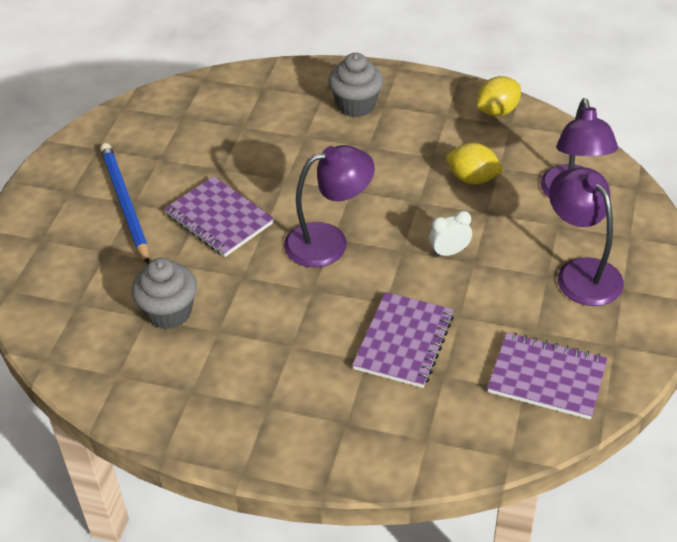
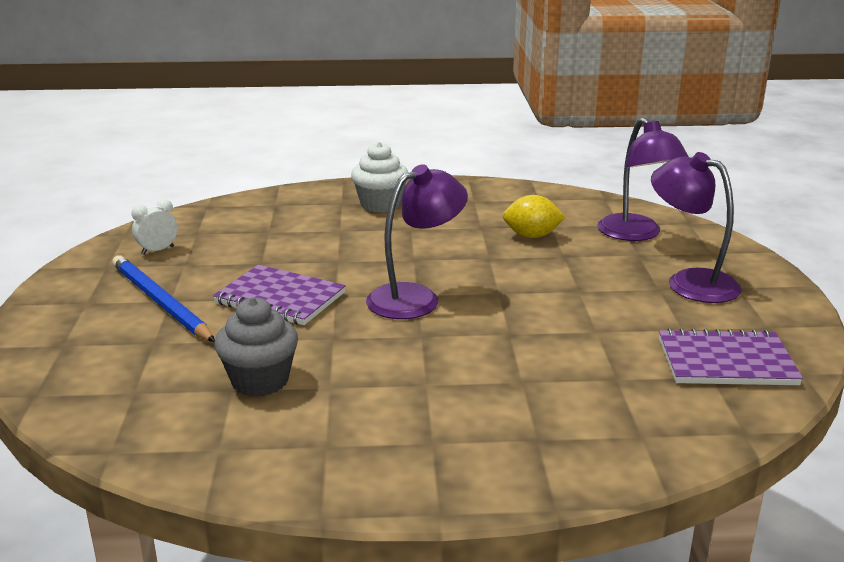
camera: 20 degrees left, 20 degrees down
grey cupcake [328,53,383,117] -> white cupcake [351,142,408,212]
purple notebook [352,292,454,388] -> none
white clock [429,211,472,257] -> white clock moved to [131,199,178,255]
yellow lemon [477,76,521,116] -> none

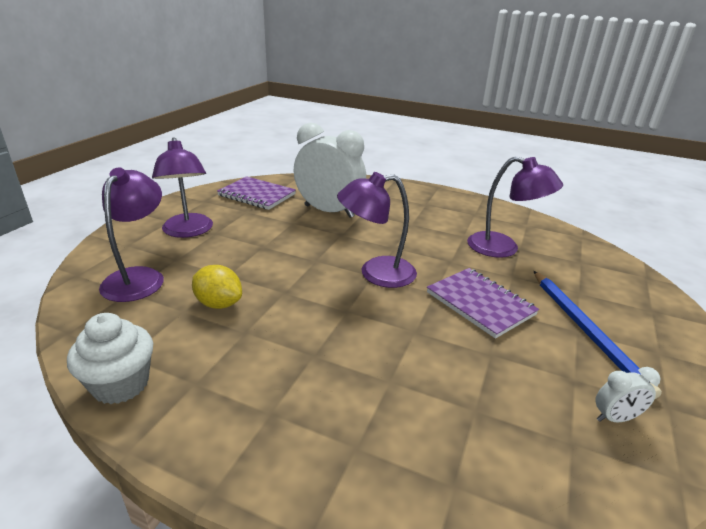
camera: 155 degrees left, 5 degrees up
grey cupcake [214,297,298,397] -> purple lamp [467,156,563,258]
white cupcake [351,142,408,212] -> white cupcake moved to [67,313,153,404]
none -> white clock [294,123,366,218]

